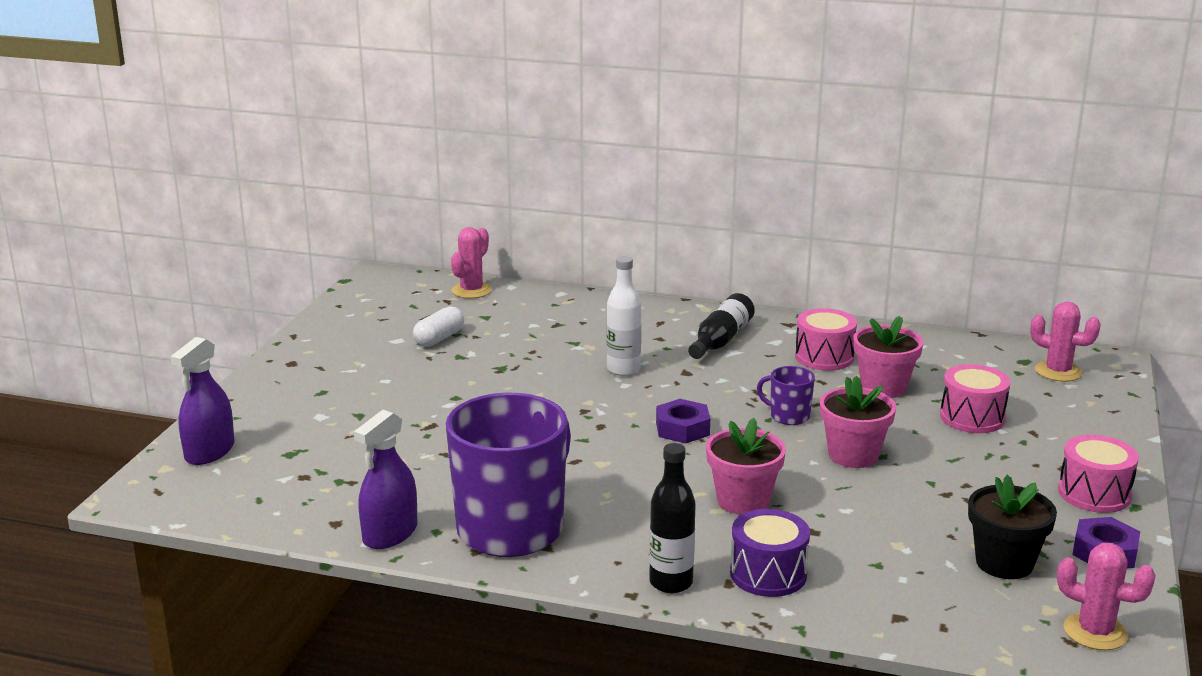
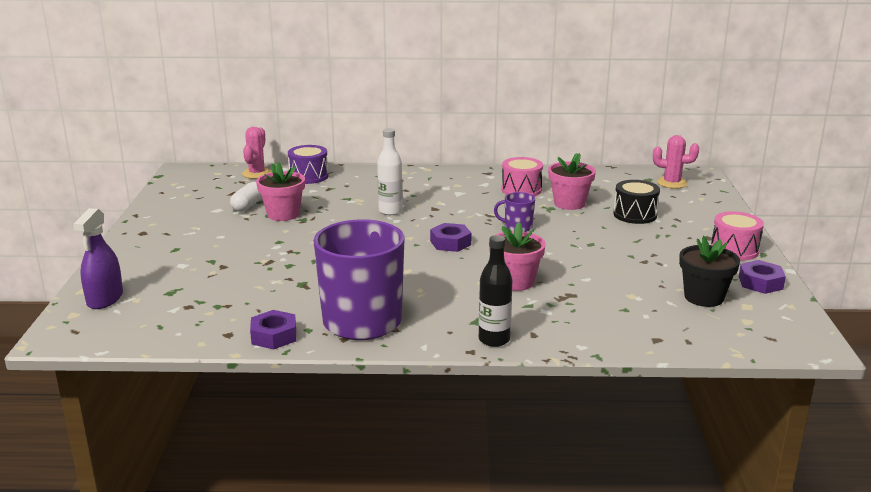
camera: 15 degrees left, 0 degrees up
purple spray bottle [354,410,418,549] -> purple nut [250,310,296,349]
black bottle [688,293,755,359] -> none
purple drum [730,509,810,597] -> purple drum moved to [288,145,329,184]
pink flower pot [820,375,896,468] -> pink flower pot moved to [256,162,305,221]
pink drum [940,364,1010,433] -> black drum [613,180,660,224]
pink cactus [1057,543,1156,650] -> none

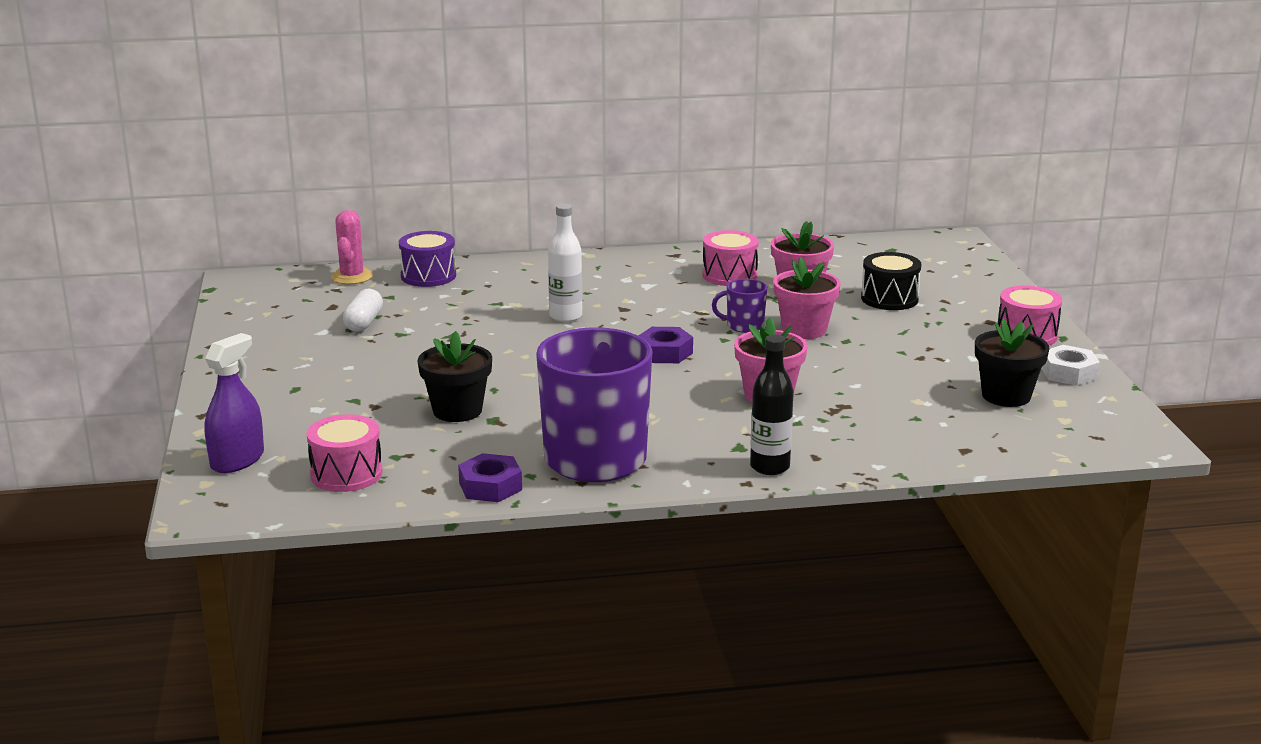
camera: 10 degrees left, 0 degrees up
purple spray bottle [73,208,123,309] -> purple spray bottle turned 150 degrees counterclockwise [205,333,264,473]
pink flower pot [256,162,305,221] -> pink flower pot moved to [773,257,841,339]
pink cactus [653,135,699,189] -> none
purple nut [739,260,786,294] -> white nut [1041,345,1100,386]
none -> pink drum [307,414,383,492]
none -> black flower pot [417,331,492,422]

